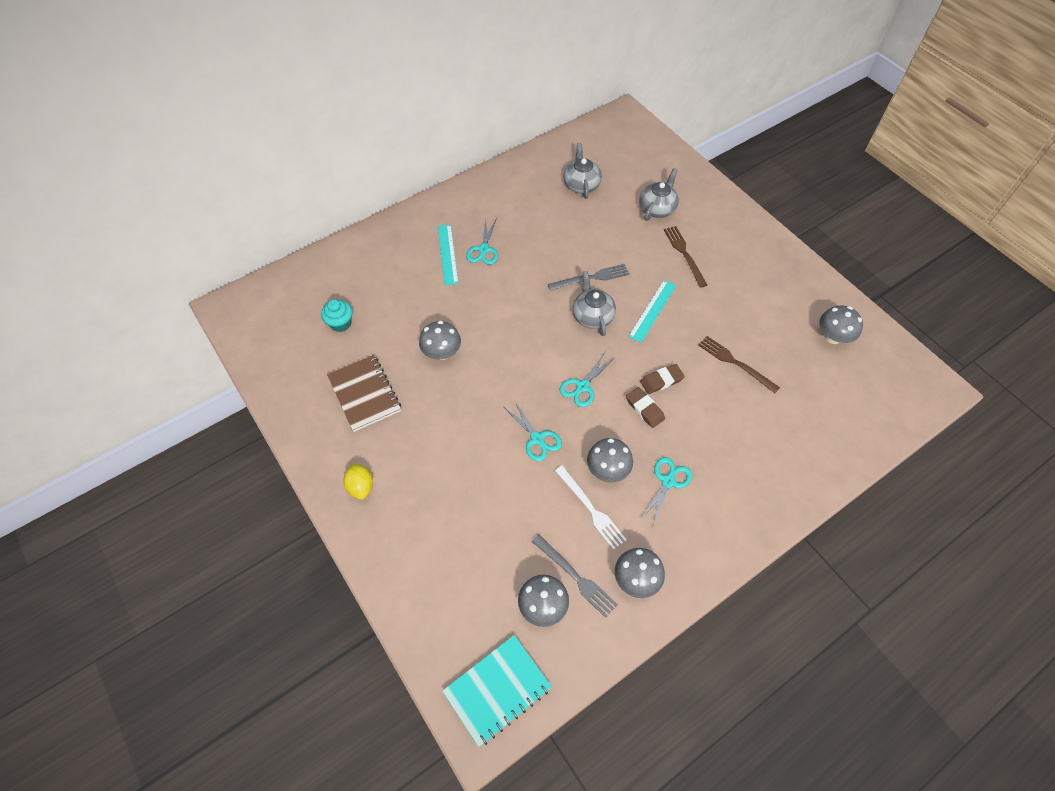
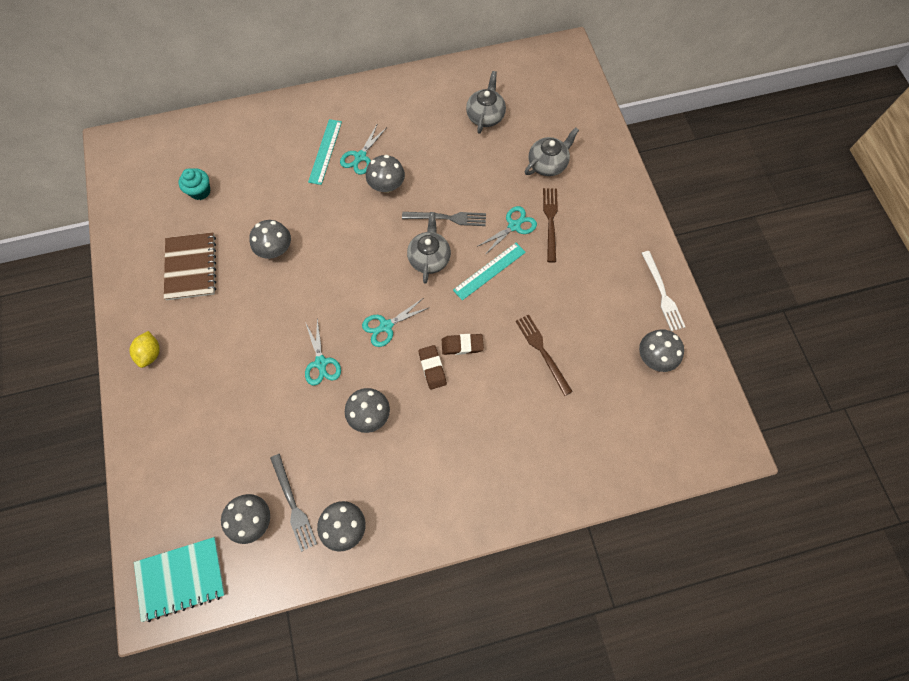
camera: 20 degrees right, 10 degrees up
white fork [555,465,627,550] -> white fork moved to [642,251,685,331]
turquoise scissors [640,457,692,526] -> turquoise scissors moved to [478,206,537,255]
none -> grey mushroom [366,155,405,193]

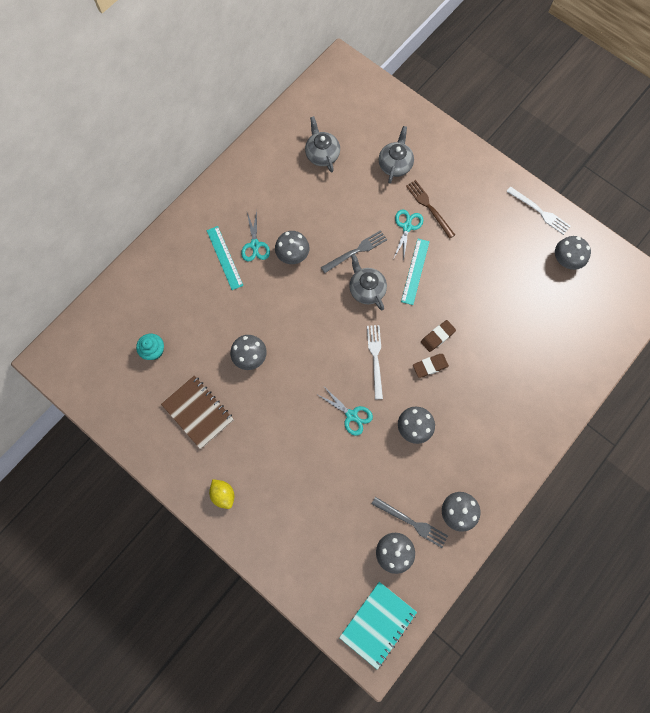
camera: 35 degrees left, 5 degrees up
turquoise scissors [362,299,430,347] -> white fork [367,325,383,399]
brown eraser [418,345,447,390] -> brown eraser turned 60 degrees counterclockwise [413,354,449,378]
brown fork [516,314,573,396] -> none

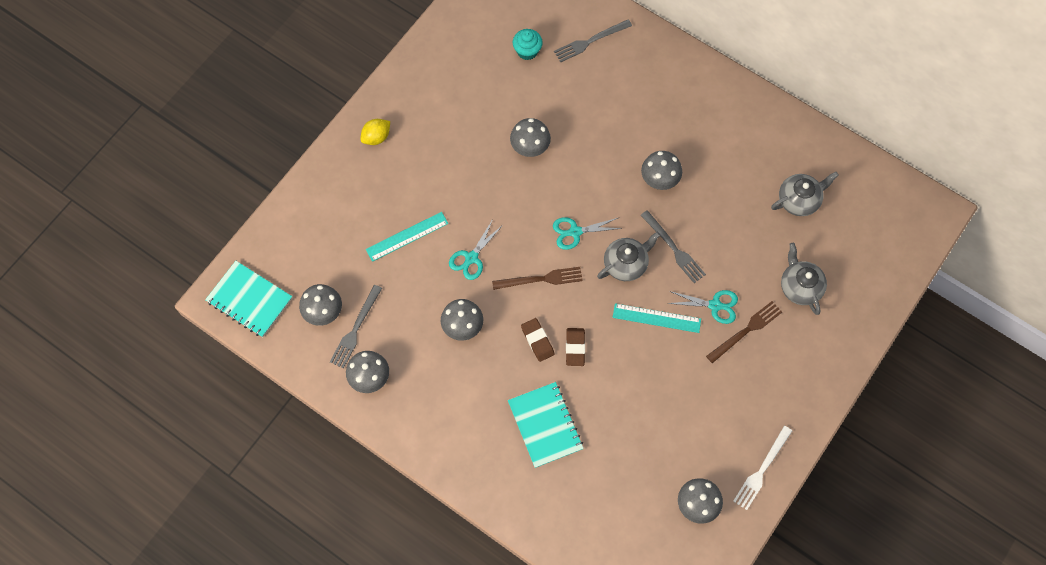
camera: 85 degrees right, 5 degrees down
brown notebook [161,375,234,449] -> none
turquoise ruler [207,226,243,290] -> turquoise ruler moved to [366,212,448,262]
turquoise scissors [241,210,270,261] -> turquoise scissors moved to [553,217,622,250]
white fork [367,325,383,399] -> brown fork [492,267,583,290]
grey teapot [379,126,414,183] -> grey teapot turned 120 degrees counterclockwise [781,243,827,315]
brown eraser [421,320,456,352] -> brown eraser turned 45 degrees clockwise [566,328,585,366]
none -> turquoise notebook [508,382,584,468]
none -> grey fork [554,20,632,63]

